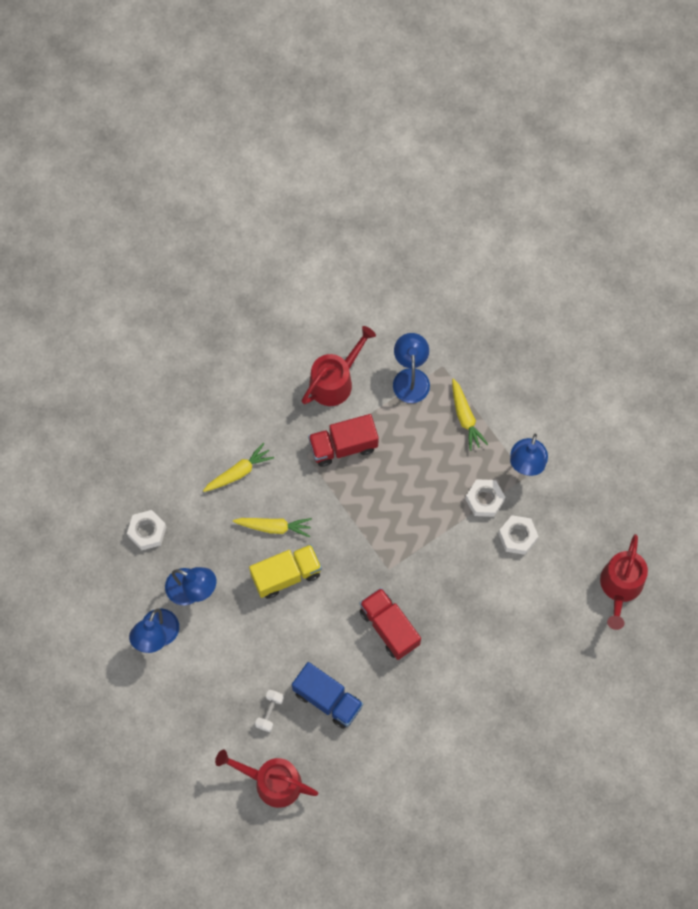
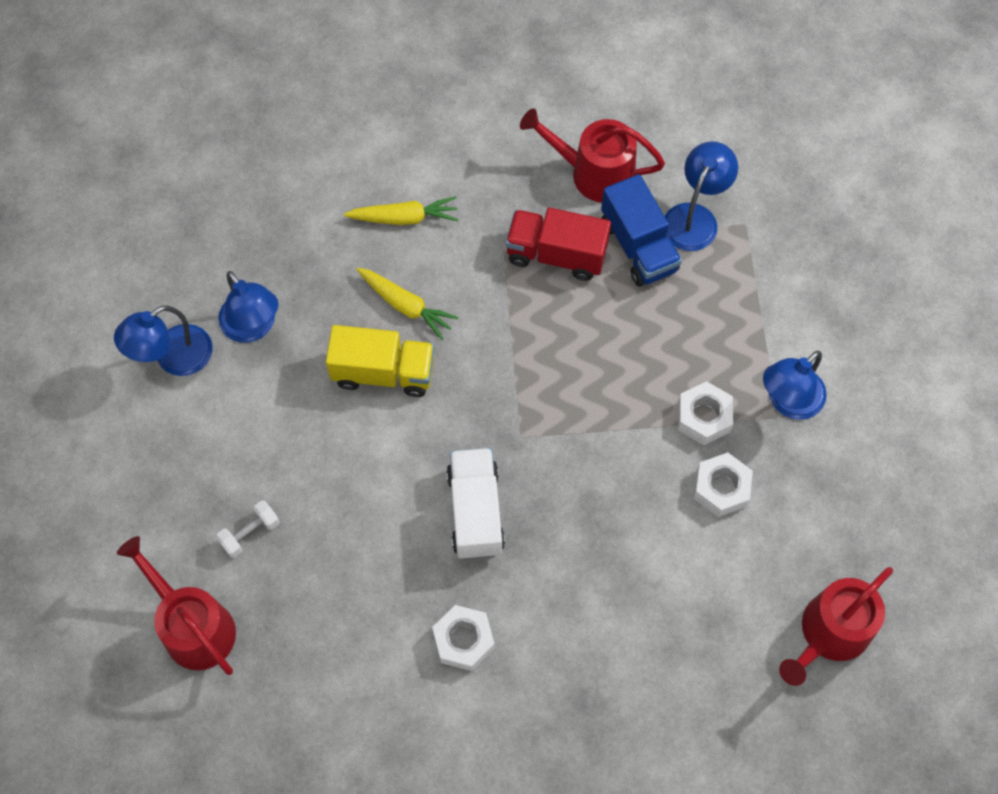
camera: 30 degrees right, 5 degrees down
white nut [127,510,166,550] -> white nut moved to [432,605,495,671]
blue truck [292,662,363,729] -> blue truck moved to [601,174,682,286]
red watering can [302,326,376,406] -> red watering can turned 150 degrees counterclockwise [520,108,665,203]
red truck [360,588,421,660] -> white truck [446,448,505,559]
yellow carrot [452,378,488,451] -> none

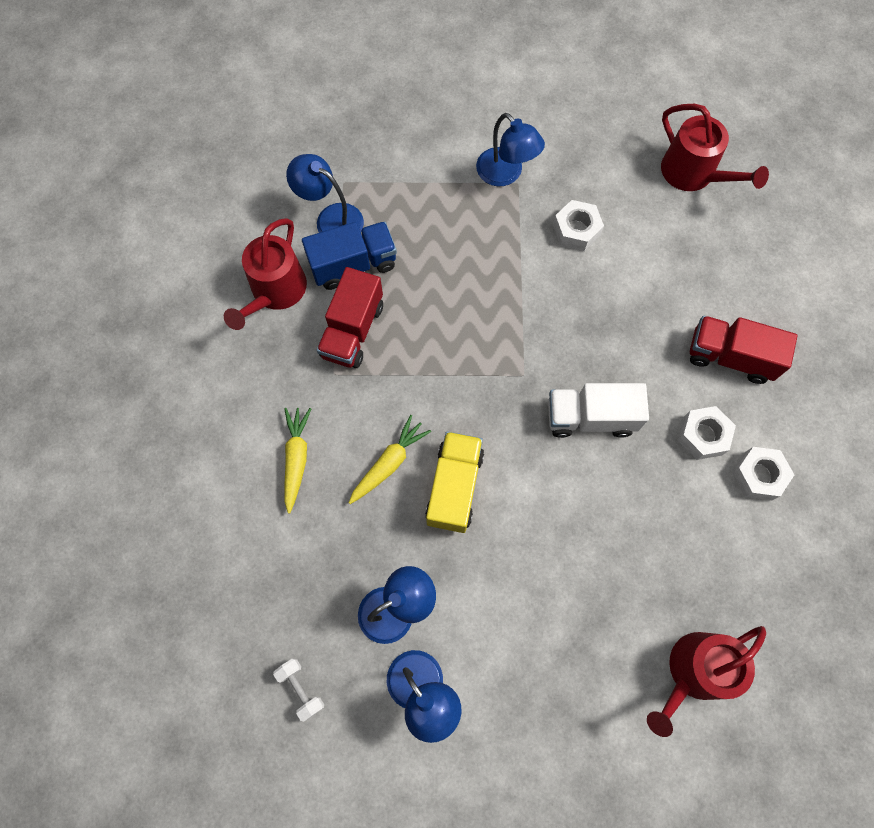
camera: 85 degrees left, 5 degrees up
white dumbbell [216,501,280,558] -> white dumbbell moved to [273,659,324,722]
white nut [678,381,733,445] -> white nut moved to [731,447,794,500]
none -> red truck [690,316,798,384]

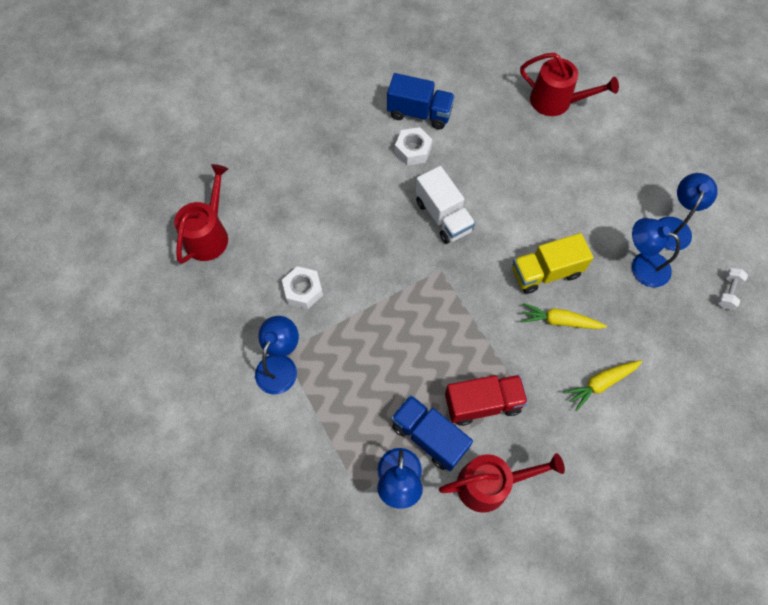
camera: 120 degrees left, 5 degrees down
red truck [690,316,798,384] -> none
white nut [731,447,794,500] -> blue truck [387,73,455,129]

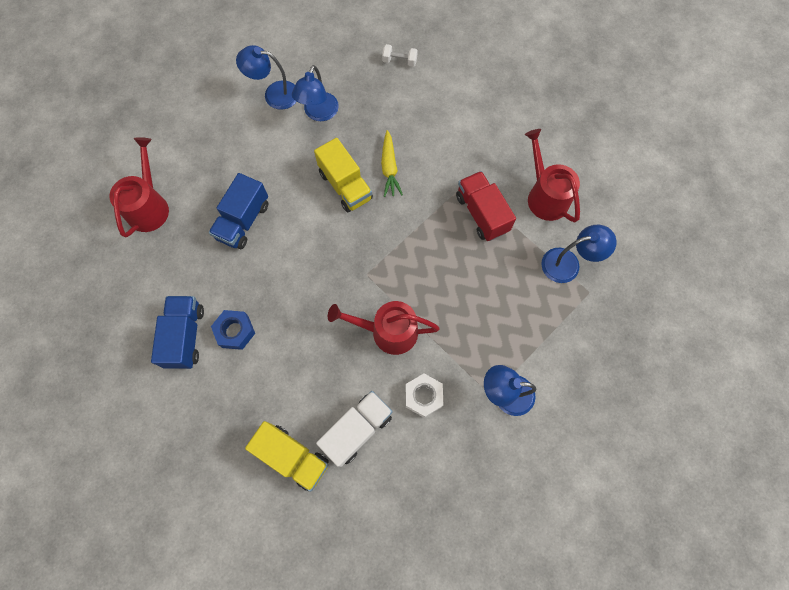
camera: 105 degrees left, 5 degrees up
red watering can [174,164,228,264] -> red watering can moved to [328,301,440,355]
blue truck [391,395,473,471] -> blue truck moved to [209,173,269,249]
white nut [395,127,432,166] -> blue nut [211,310,255,350]
white truck [416,166,475,244] -> white truck moved to [316,391,393,467]
yellow carrot [563,360,642,411] -> none
white dumbbell [717,268,748,310] -> white dumbbell moved to [382,44,418,67]
none -> yellow truck [245,421,329,492]

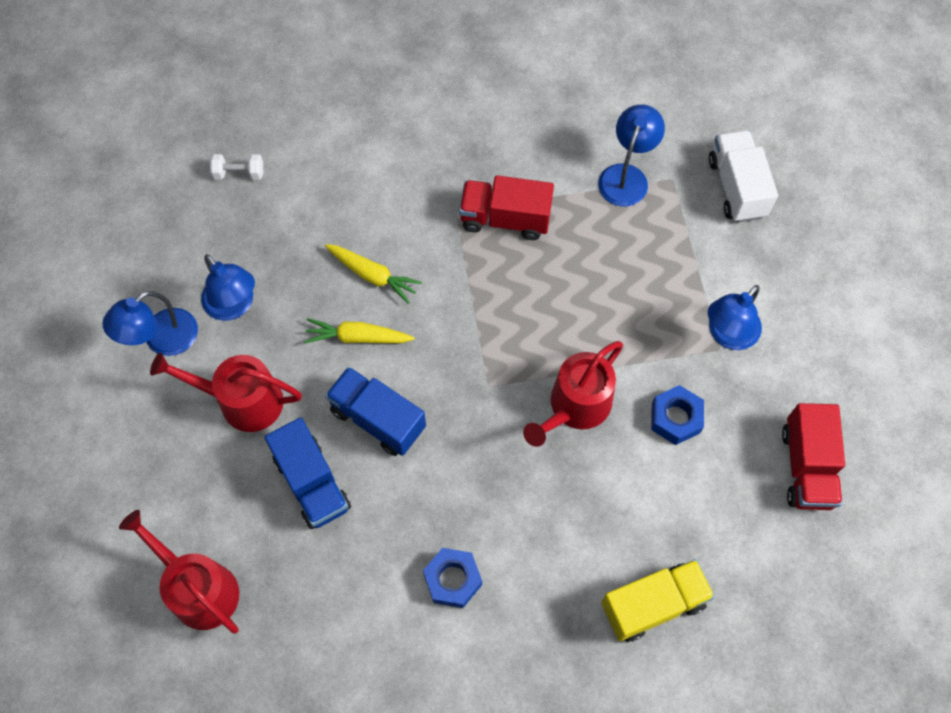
camera: 55 degrees left, 5 degrees down
blue truck [151,296,204,369] -> blue truck moved to [325,367,426,456]
yellow truck [314,138,373,212] -> yellow carrot [304,318,415,344]
white truck [316,391,393,467] -> white truck moved to [709,130,778,222]
white dumbbell [382,44,418,67] -> white dumbbell turned 45 degrees clockwise [210,154,263,180]
white nut [405,373,443,418] -> blue nut [651,385,704,445]
red watering can [525,129,580,222] -> red watering can moved to [150,353,302,432]
none -> red truck [782,403,845,510]

